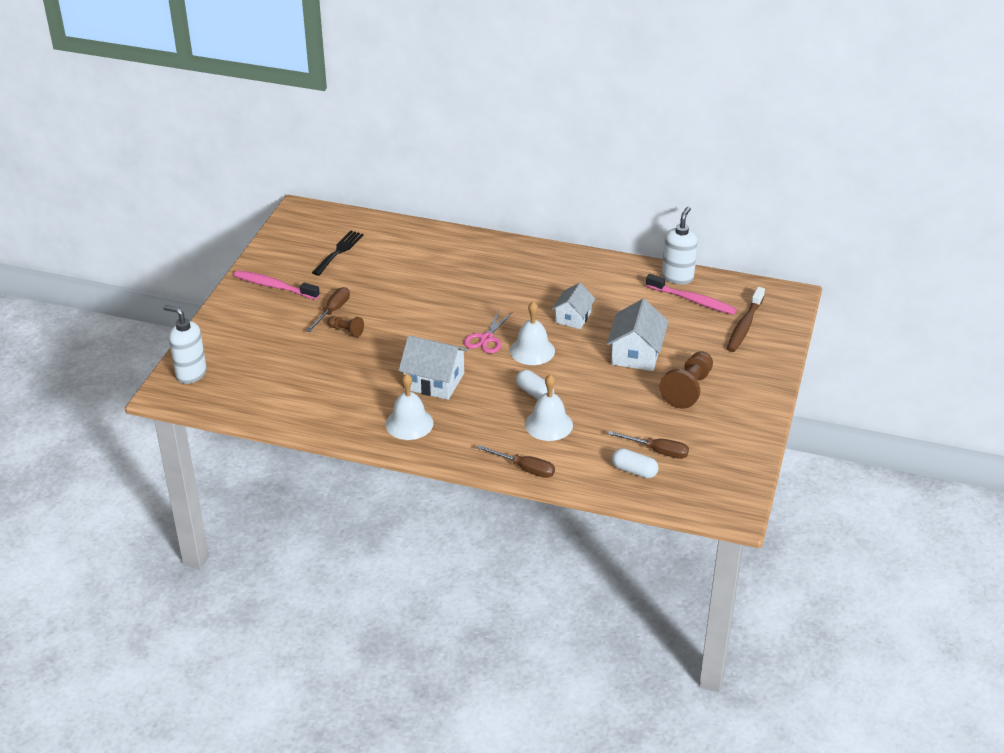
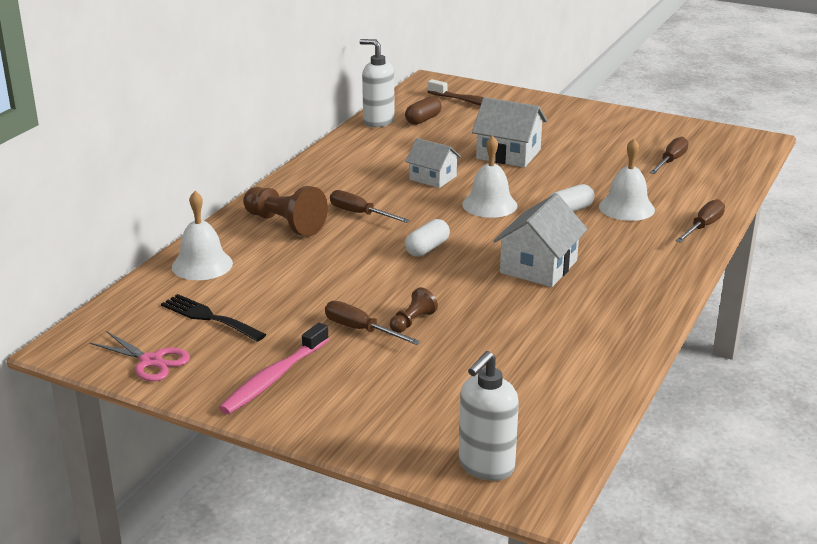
camera: 80 degrees left, 10 degrees down
white bell [385,373,434,440] -> white bell moved to [172,191,233,280]
pink scissors [464,309,512,354] -> pink scissors moved to [90,331,190,381]
white capsule [612,448,658,478] -> white capsule moved to [405,219,450,257]
pink toothbrush [646,274,737,315] -> brown capsule [405,96,442,125]
brown pawn [660,351,713,409] -> brown pawn moved to [243,186,328,237]
none -> brown screwdriver [330,190,410,223]

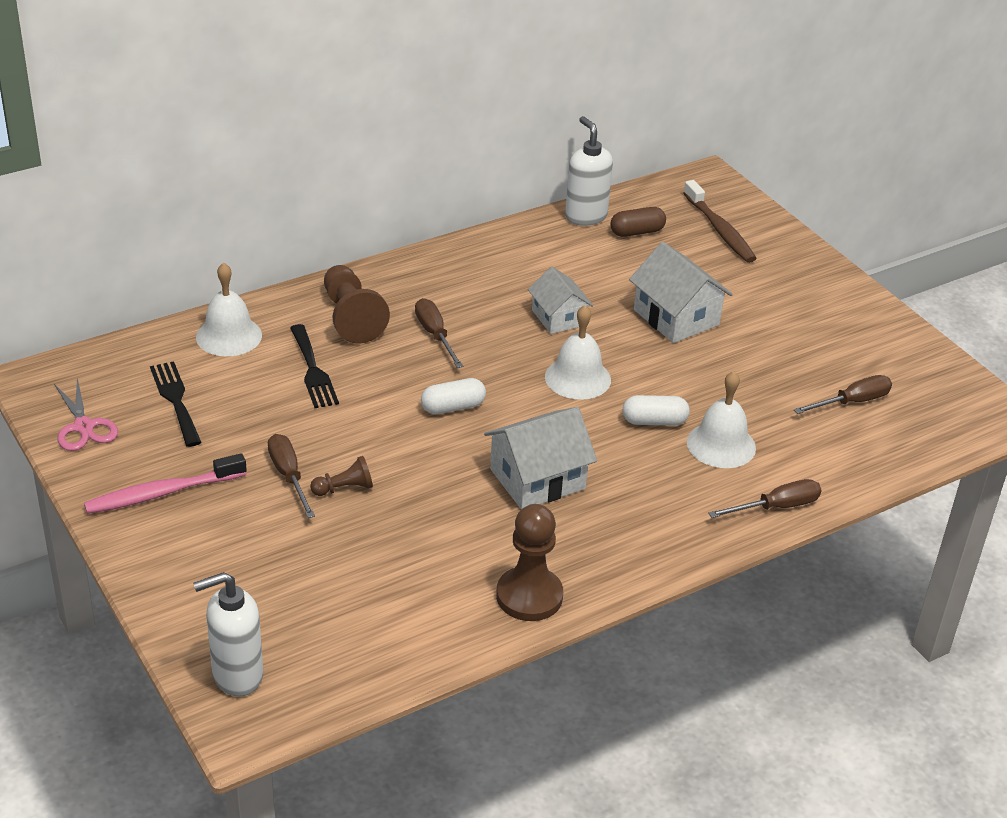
camera: 30 degrees right, 10 degrees up
none -> black fork [290,324,339,408]
none -> brown pawn [496,504,563,621]

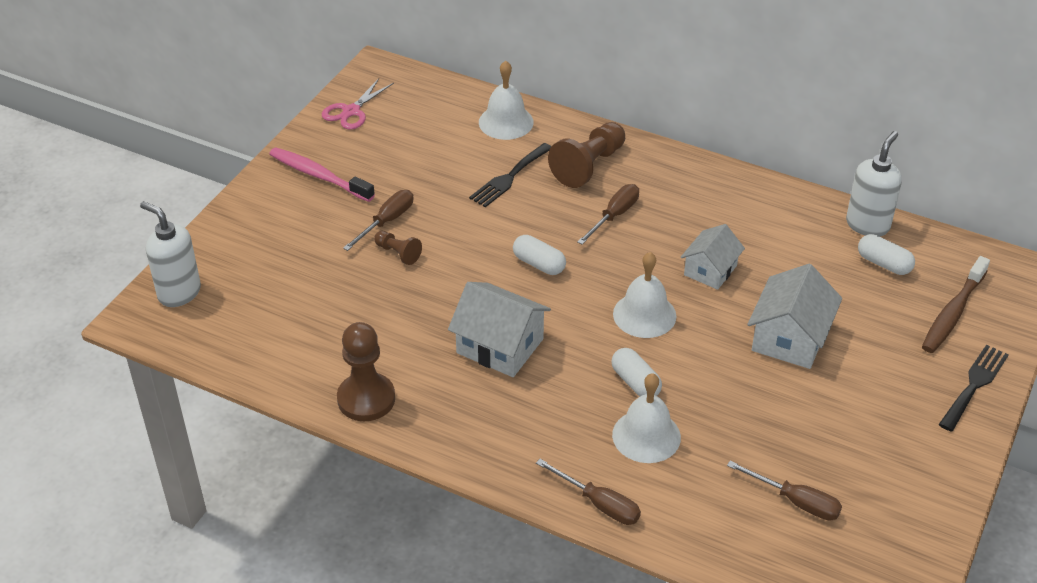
camera: 60 degrees right, 5 degrees up
black fork [150,361,202,447] -> black fork moved to [939,345,1009,432]
brown capsule [610,207,666,237] -> white capsule [858,234,915,275]

